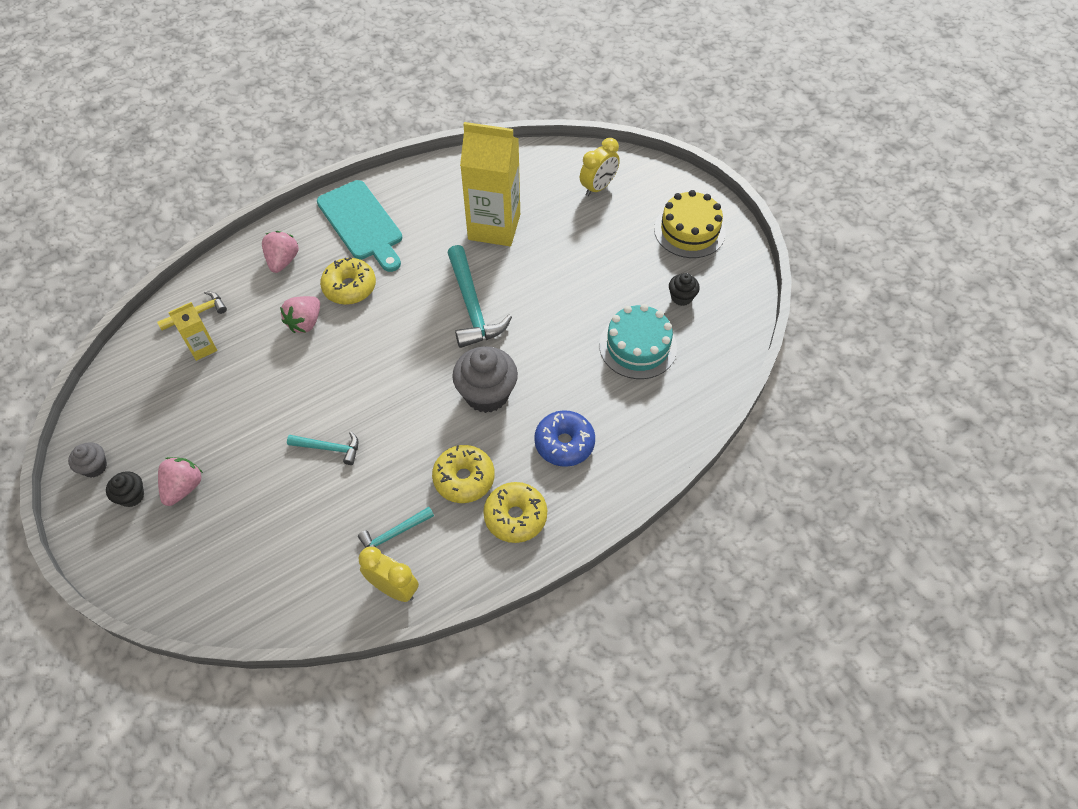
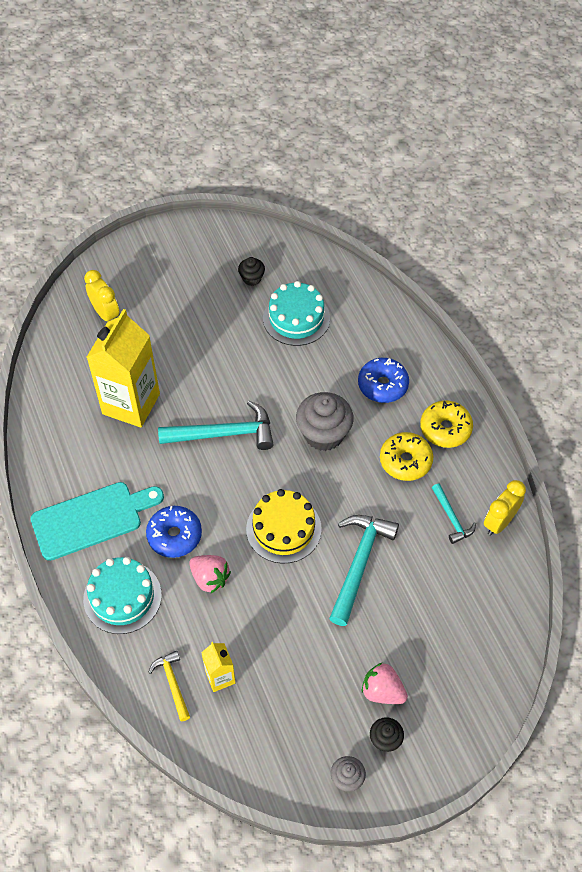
camera: 80 degrees left, 0 degrees up
pink strawberry [262,231,299,273] -> turquoise cake [83,557,162,634]
turquoise hammer [287,431,358,465] -> turquoise hammer [329,515,399,626], size x1.83
yellow donut [320,257,376,305] -> blue donut [146,506,202,558]
yellow cake [654,190,726,258] -> yellow cake moved to [246,489,322,564]

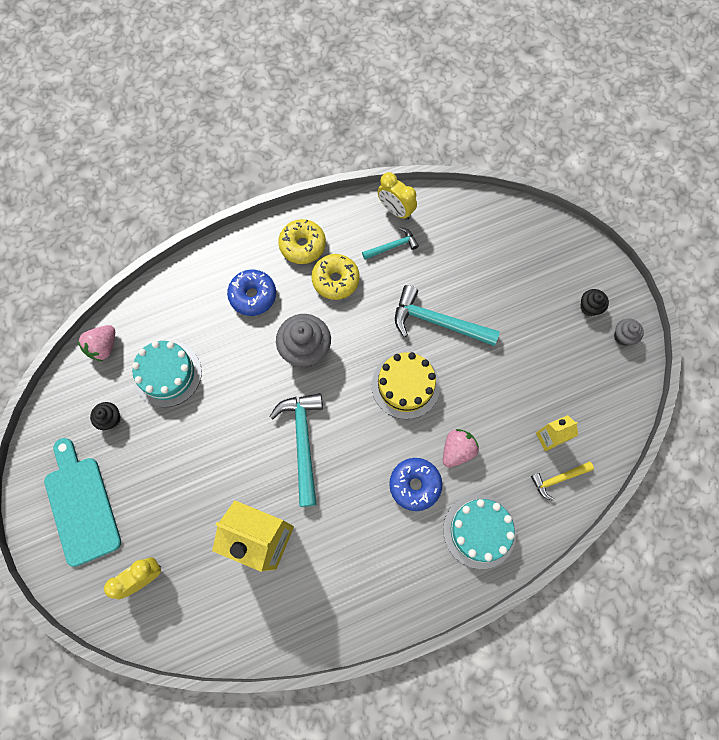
camera: 90 degrees left, 15 degrees up
turquoise cutting board [30,482,164,561] -> turquoise cutting board moved to [44,438,121,567]
pink strawberry [362,663,408,704] -> pink strawberry moved to [77,325,115,361]

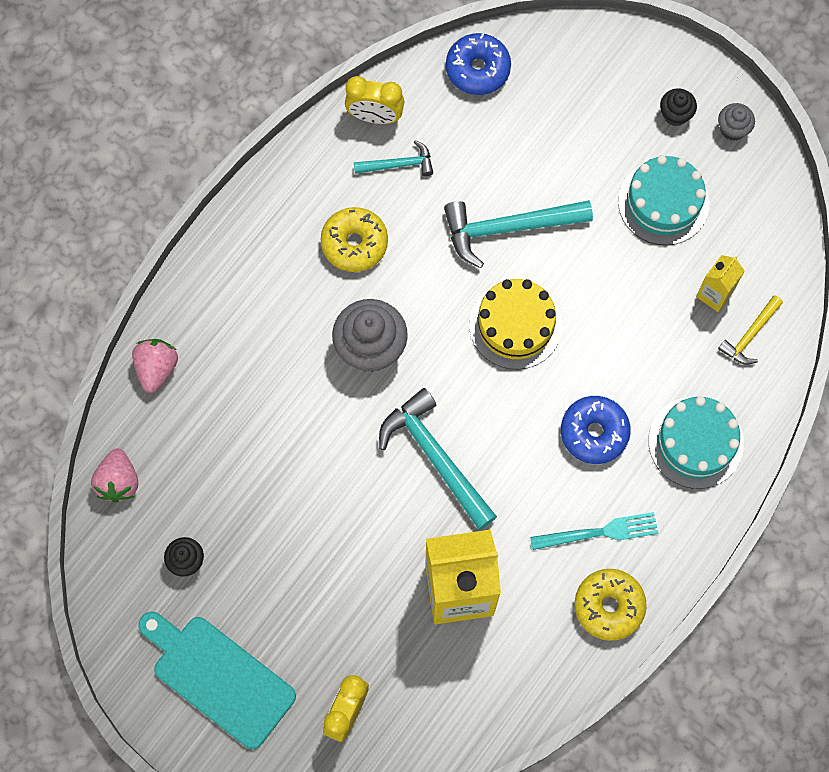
camera: 30 degrees left, 0 degrees up
turquoise cake [132,341,202,407] -> turquoise cake moved to [618,155,709,245]
blue donut [227,270,276,316] -> blue donut moved to [446,33,511,95]
yellow donut [278,219,326,264] -> yellow donut moved to [574,569,647,641]
turquoise hammer [362,227,419,260] -> turquoise hammer turned 45 degrees clockwise [354,140,433,176]
pink strawberry [443,429,479,468] -> pink strawberry moved to [132,339,178,393]
none -> turquoise fork [530,512,658,550]

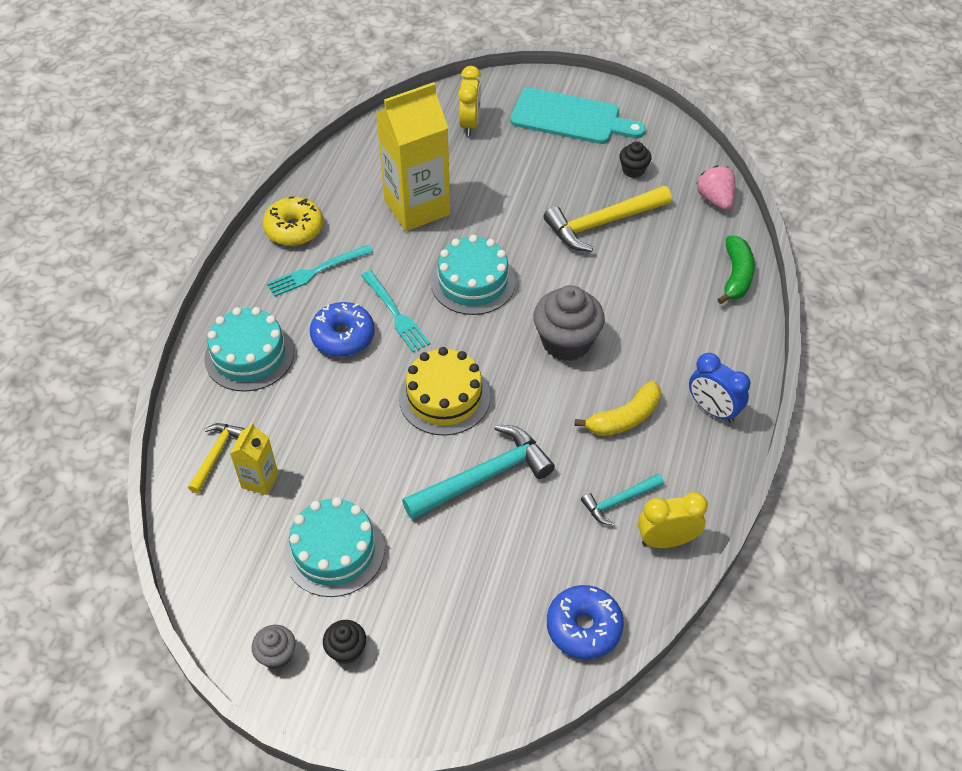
camera: 160 degrees right, 20 degrees down
pink strawberry [132,339,178,393] -> green banana [717,236,755,304]
yellow donut [321,207,388,272] -> yellow banana [574,381,661,436]
turquoise hammer [379,388,497,530] -> turquoise cake [431,235,516,315]
none -> turquoise fork [361,270,430,352]
none -> yellow hammer [544,186,672,252]
none -> blue clock [689,353,750,423]

